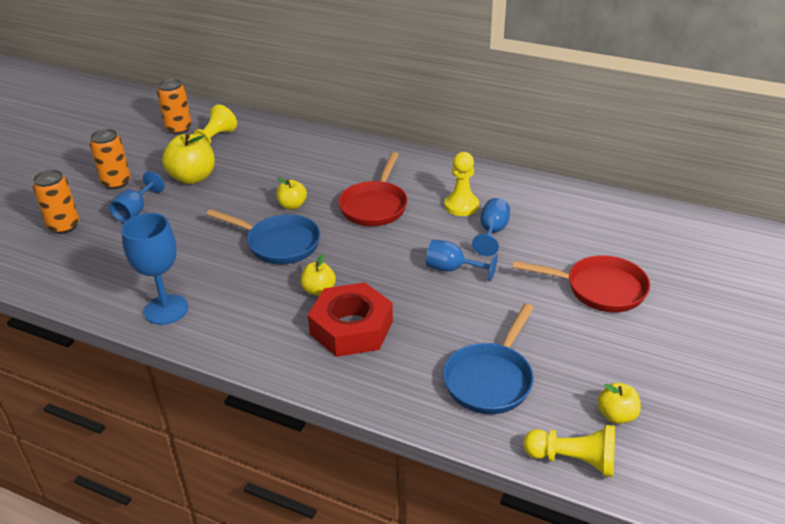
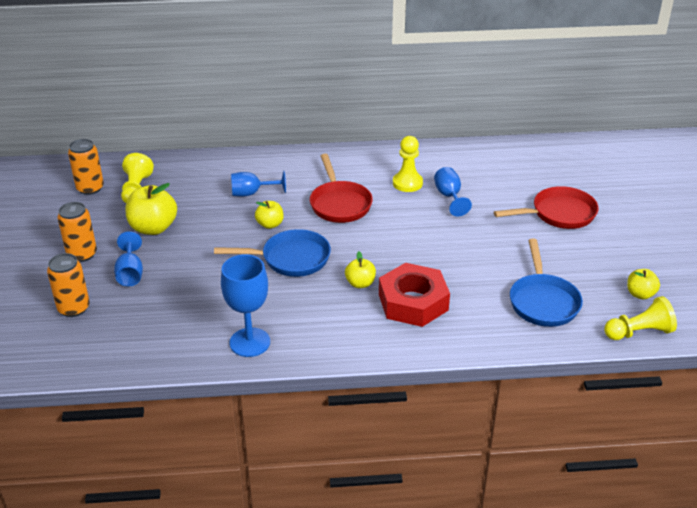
camera: 30 degrees left, 0 degrees up
blue goblet [426,239,498,282] -> blue goblet moved to [231,171,286,197]

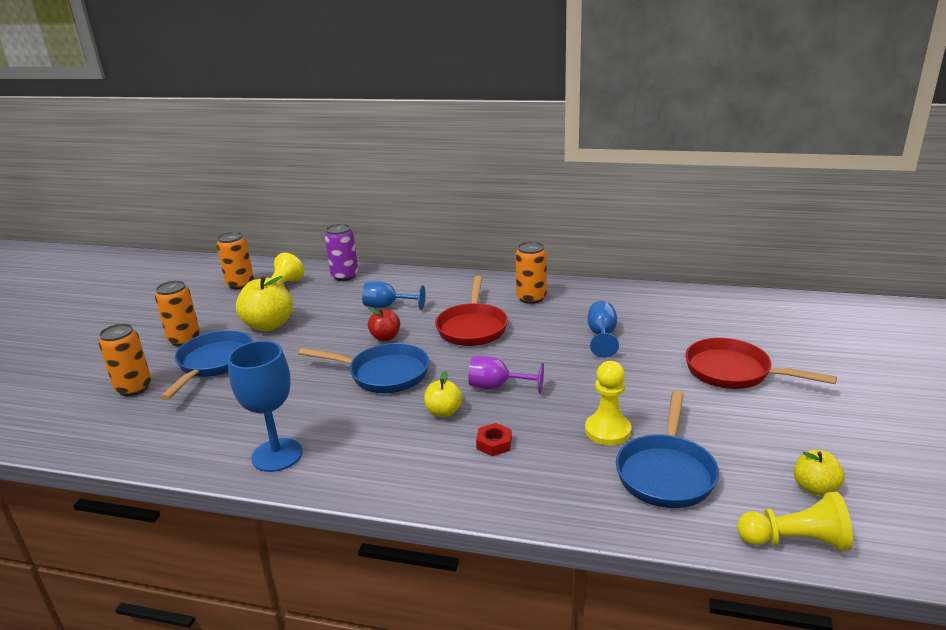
camera: 20 degrees right, 10 degrees down
blue goblet [114,231,143,286] -> blue pan [160,330,253,400]
yellow apple [255,201,284,229] -> red apple [368,308,400,341]
red nut [379,263,450,327] -> red nut [476,423,512,456], size x0.41
yellow pawn [393,136,423,192] -> yellow pawn moved to [585,361,631,446]
red pan [494,186,599,229] -> red pan turned 150 degrees counterclockwise [685,338,837,389]
none -> purple can [325,224,358,281]
none -> purple goblet [468,356,544,393]
none -> orange can [515,241,547,304]

